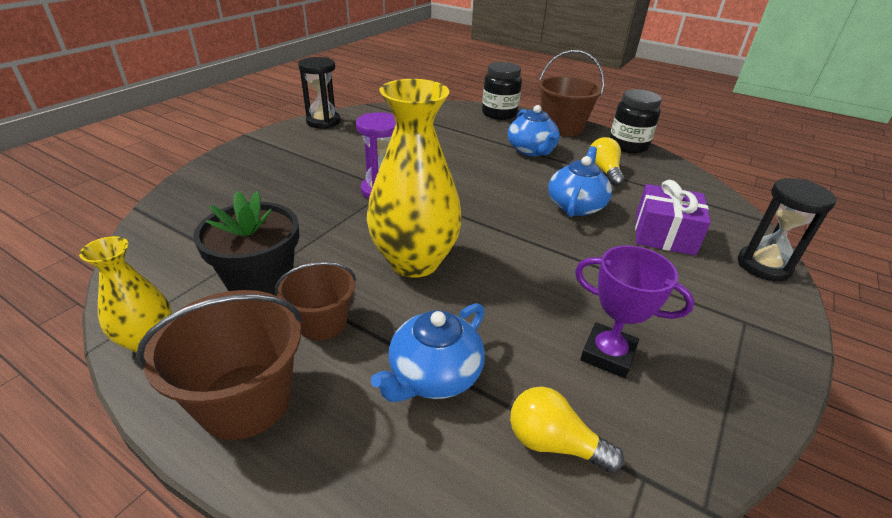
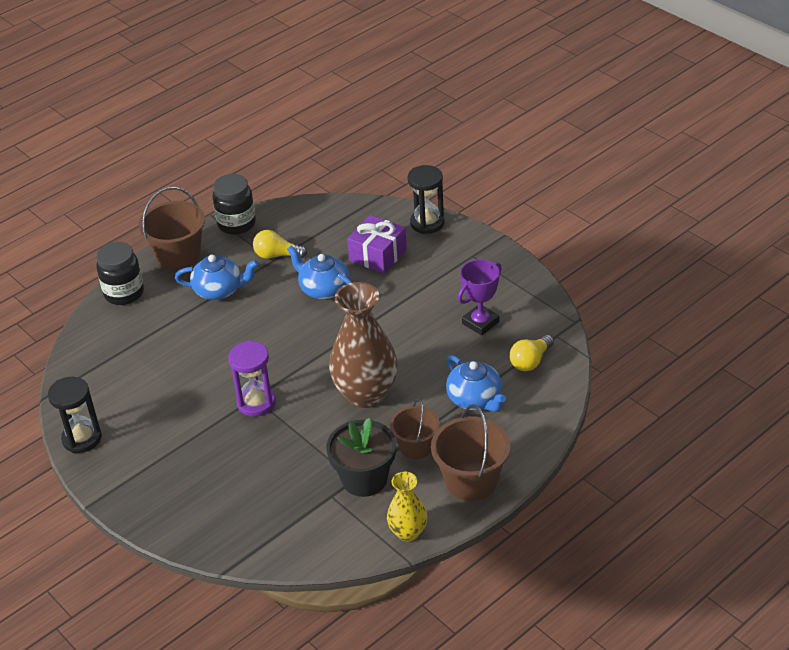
camera: 70 degrees left, 5 degrees up
yellow vase [367,79,462,278] -> brown vase [329,282,398,408]

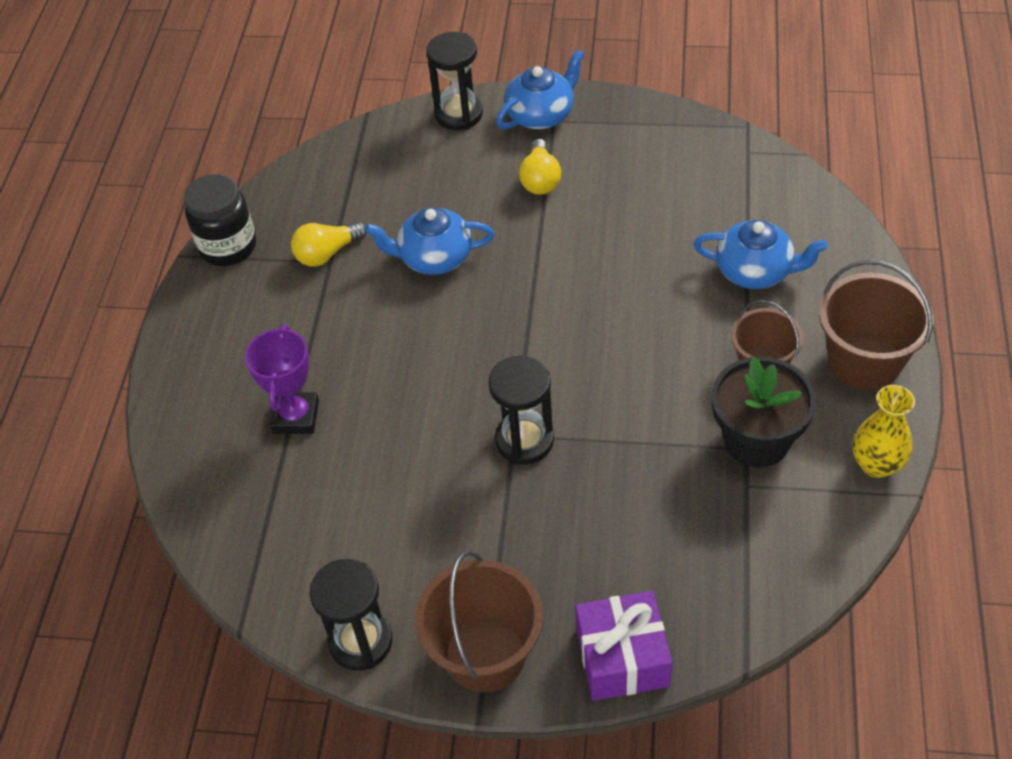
camera: 40 degrees left, 10 degrees up
black jar [96,242,144,305] -> none
brown bucket [139,187,205,270] -> brown bucket moved to [415,550,543,693]
blue teapot [175,255,258,300] -> blue teapot moved to [496,49,585,129]
purple hourglass [228,340,276,417] -> black hourglass [488,356,554,465]
brown vase [329,282,398,408] -> none
purple gift [347,215,407,274] -> purple gift moved to [575,591,672,701]
purple trophy [458,259,502,336] -> purple trophy moved to [245,324,319,434]
yellow light bulb [510,335,554,371] -> yellow light bulb moved to [519,139,561,195]

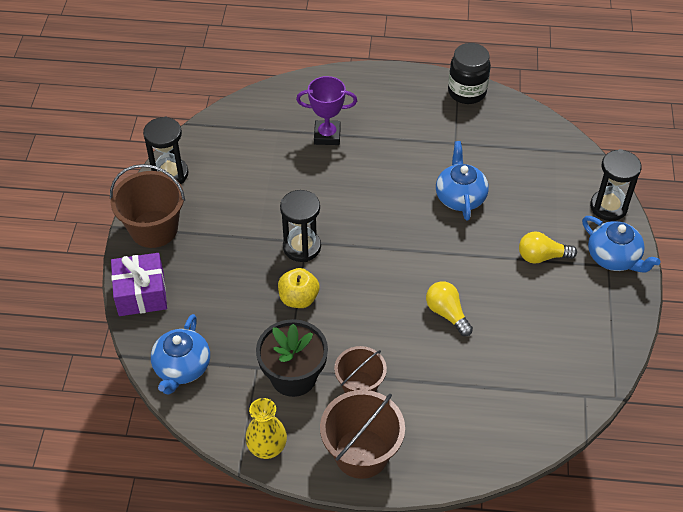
camera: 85 degrees right, 0 degrees up
yellow light bulb [291,221,367,267] -> yellow light bulb moved to [426,281,473,336]
blue teapot [694,220,828,289] -> blue teapot moved to [151,314,210,395]
none -> yellow apple [278,268,320,308]

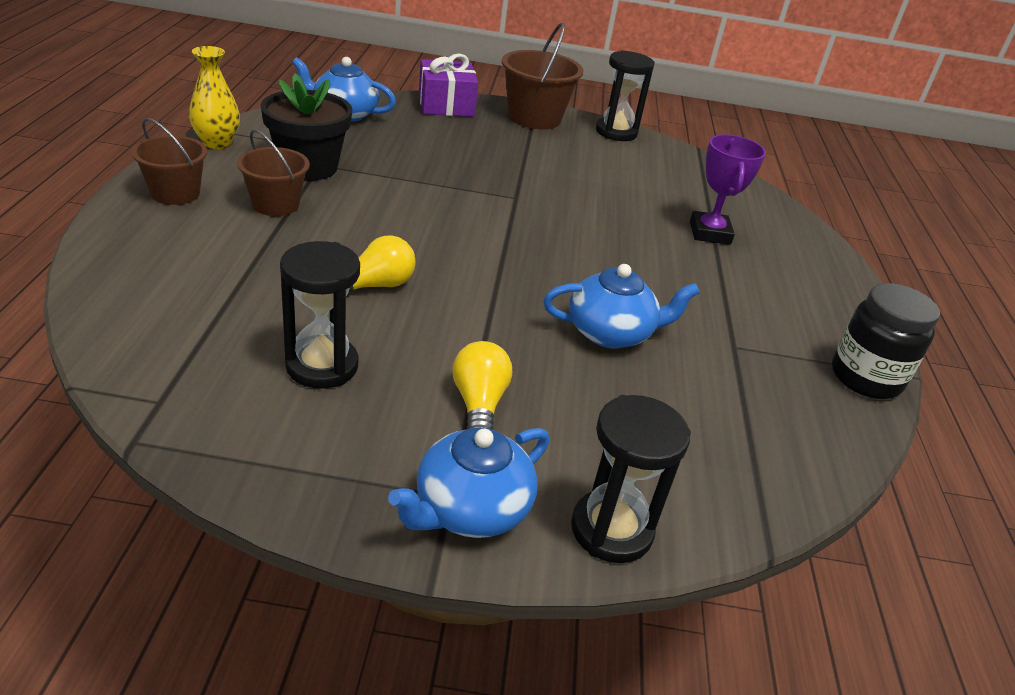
camera: 85 degrees right, 15 degrees down
yellow apple [278,268,320,308] -> none
black hourglass [280,190,321,262] -> black hourglass moved to [280,241,360,389]
brown bucket [320,390,405,479] -> brown bucket [131,118,207,205], size x0.65

